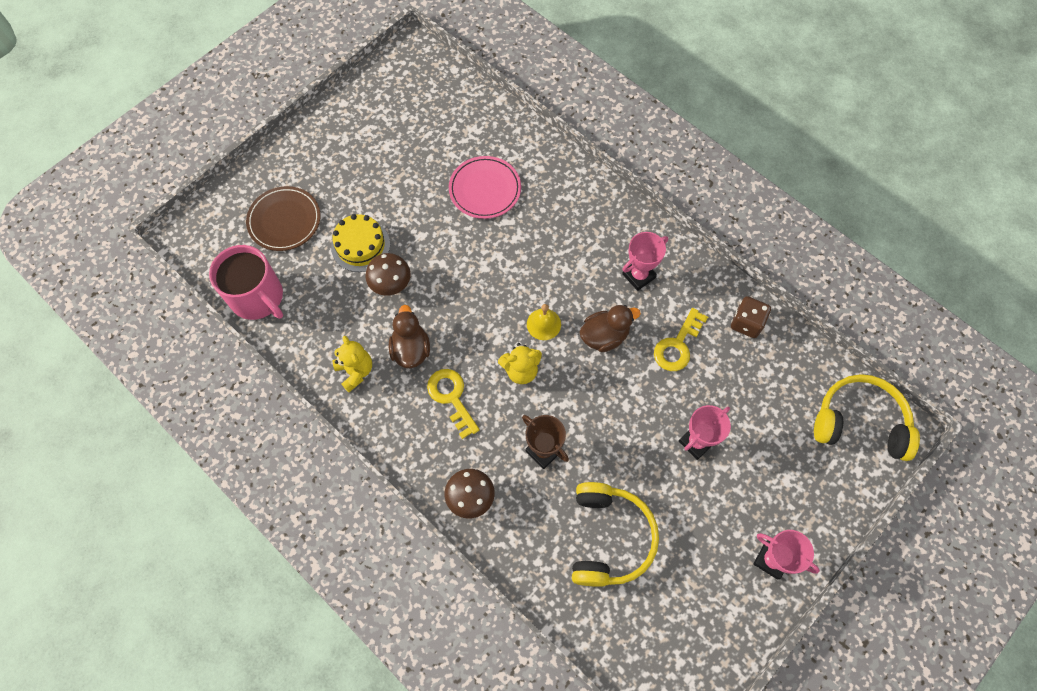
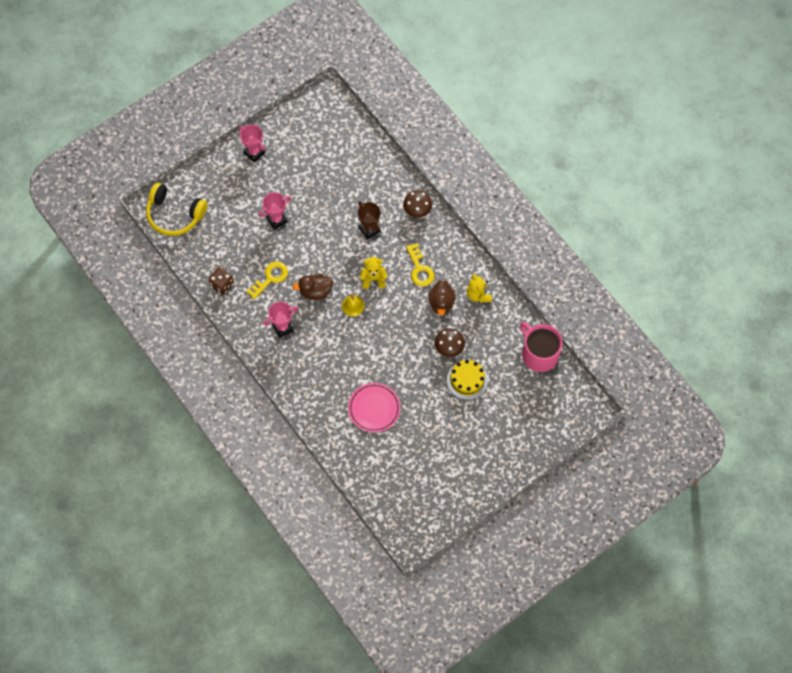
camera: 170 degrees left, 0 degrees up
brown plate [246,186,320,251] -> none
yellow headphones [572,482,659,587] -> none

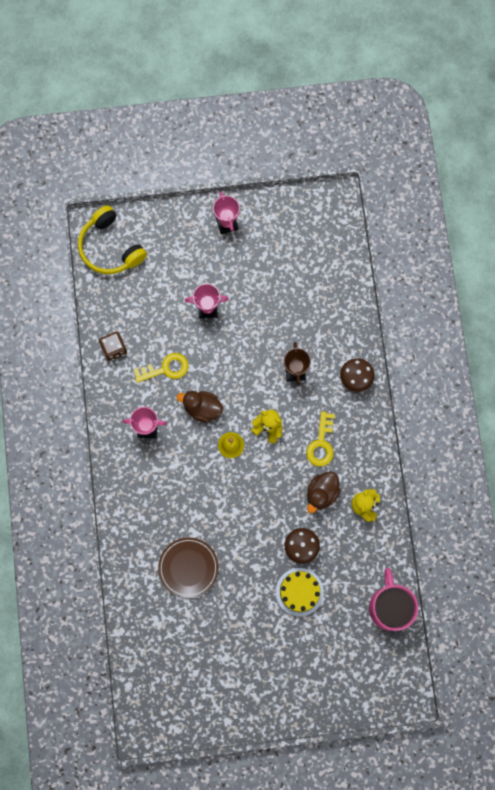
camera: 30 degrees right, 10 degrees up
pink plate [348,383,401,433] -> brown plate [158,537,219,598]

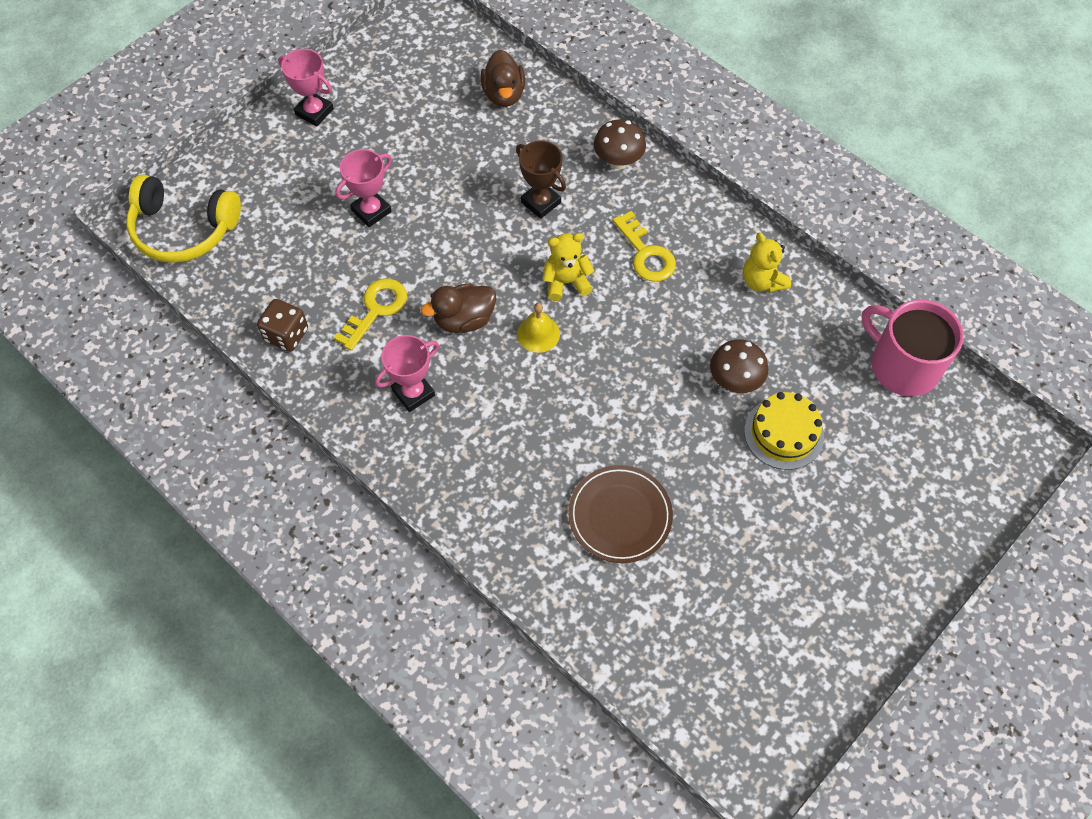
camera: 40 degrees left, 15 degrees down
brown duck [307,471,341,513] -> brown duck moved to [480,50,525,107]

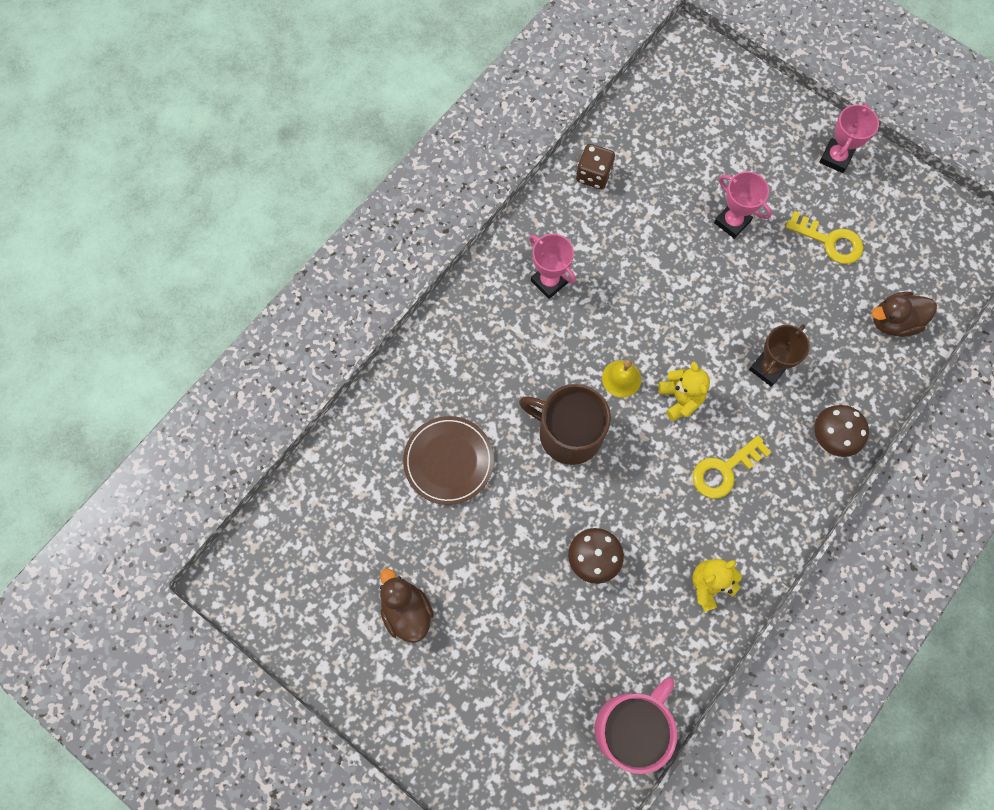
camera: 85 degrees right, 10 degrees up
yellow headphones [126,175,241,263] -> none
yellow key [334,279,407,351] -> yellow key moved to [785,211,863,264]
brown duck [421,284,496,333] -> brown duck moved to [380,569,434,643]
yellow cake [744,392,824,470] -> none
none -> brown mug [519,384,611,465]

